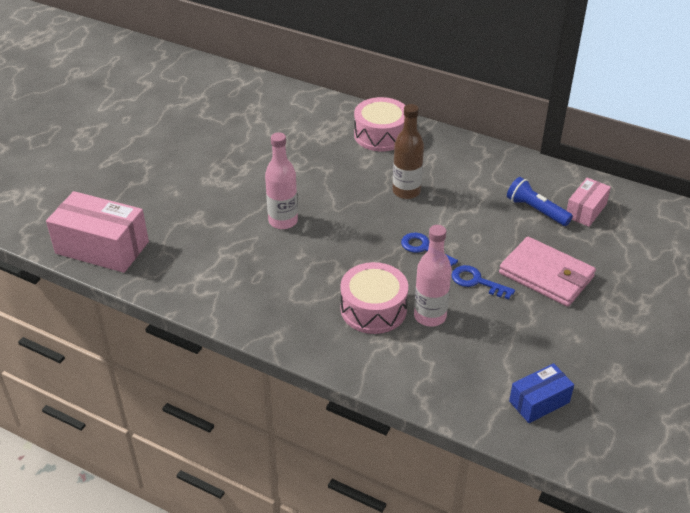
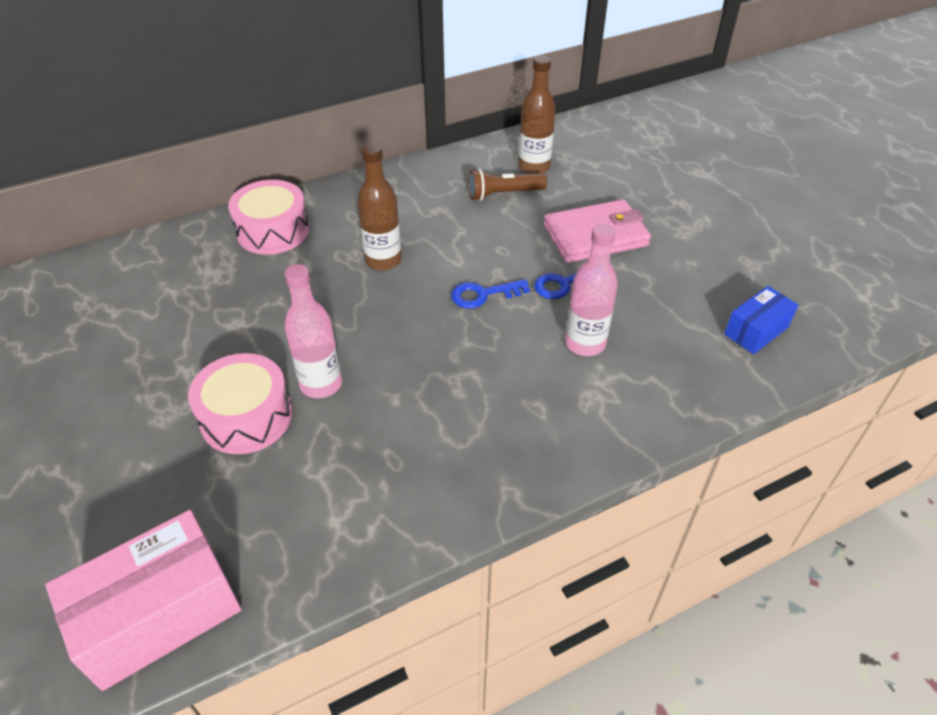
camera: 55 degrees left, 5 degrees up
pink drum [340,262,408,334] -> pink drum moved to [188,353,292,454]
blue flashlight [507,177,573,226] -> brown flashlight [468,168,547,201]
blue box [509,363,574,423] -> blue box turned 45 degrees clockwise [724,286,798,354]
pink box [567,178,611,227] -> brown bottle [518,55,556,174]

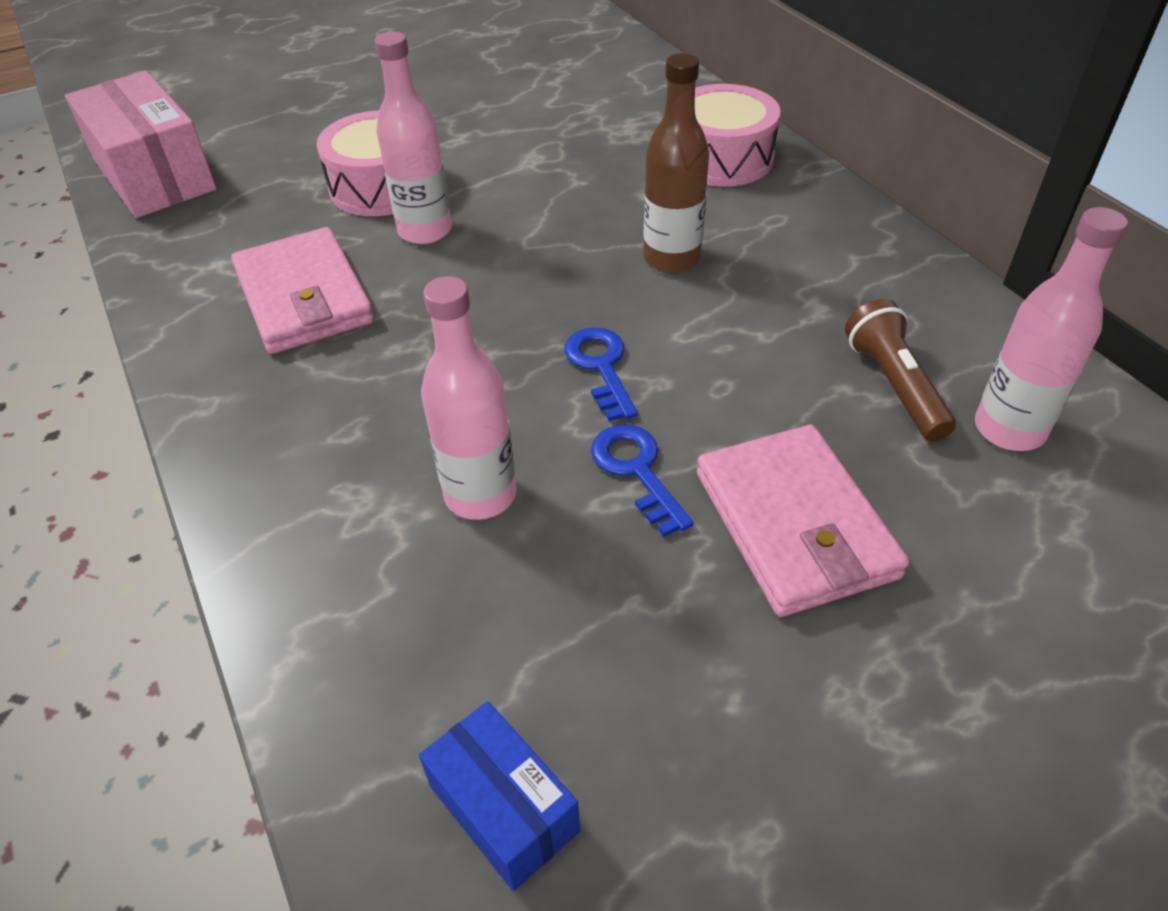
camera: 90 degrees right, 0 degrees up
brown bottle [518,55,556,174] -> pink bottle [975,207,1128,451]
none -> pink wallet [231,227,374,354]

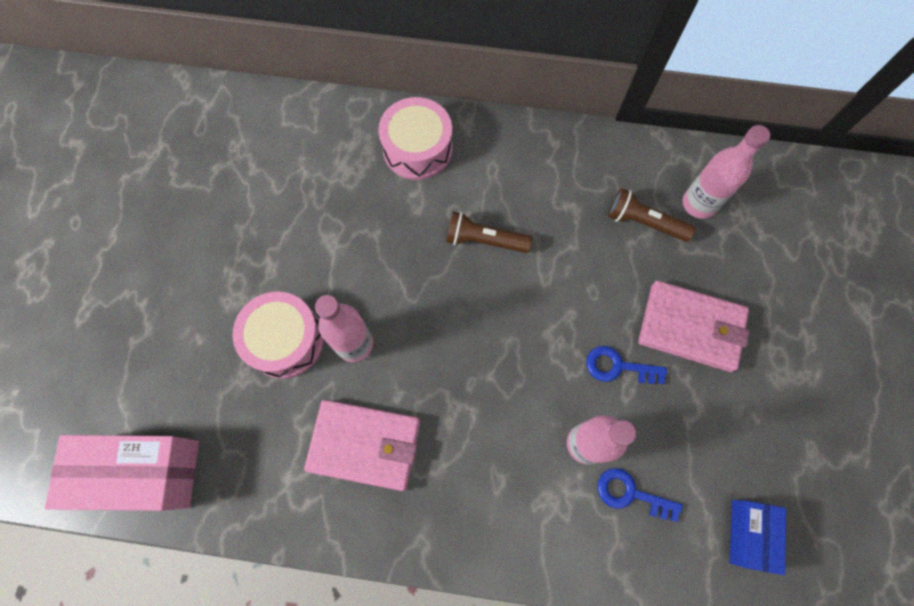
camera: 55 degrees left, 25 degrees up
blue box [419,701,580,891] -> blue box turned 75 degrees counterclockwise [730,500,786,575]
blue key [564,327,638,421] -> blue key moved to [598,468,683,522]
brown bottle [643,53,709,273] -> brown flashlight [446,211,532,253]

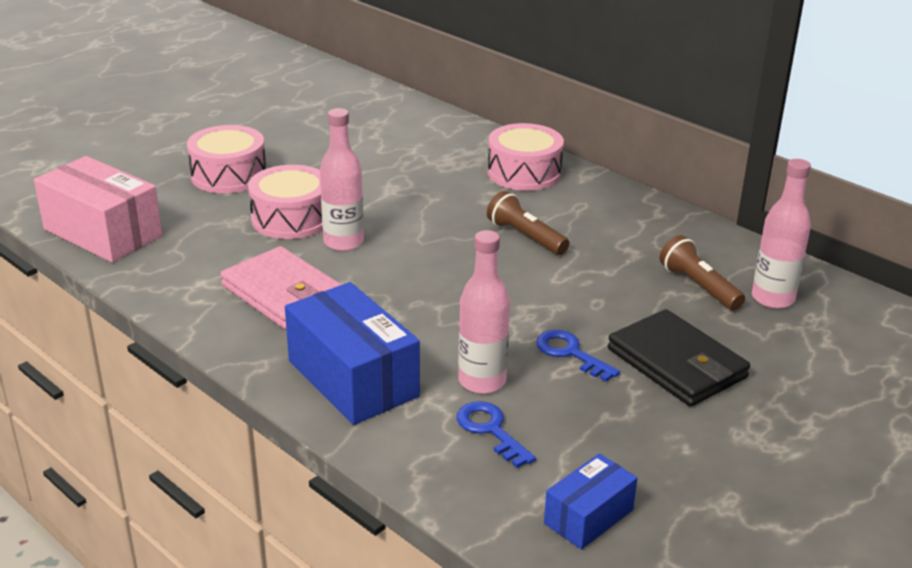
camera: 35 degrees right, 40 degrees down
pink wallet [638,281,750,372] -> black wallet [608,309,750,407]
none -> pink drum [187,125,266,193]
none -> blue box [285,282,420,425]

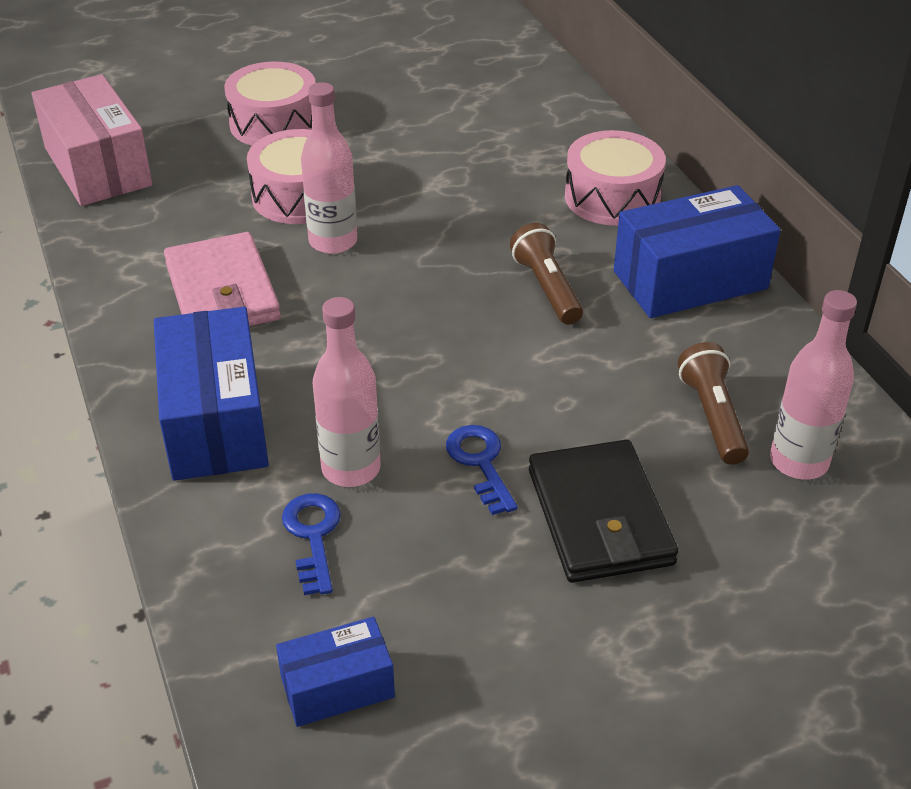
camera: 25 degrees right, 10 degrees up
none -> blue box [614,185,781,318]

